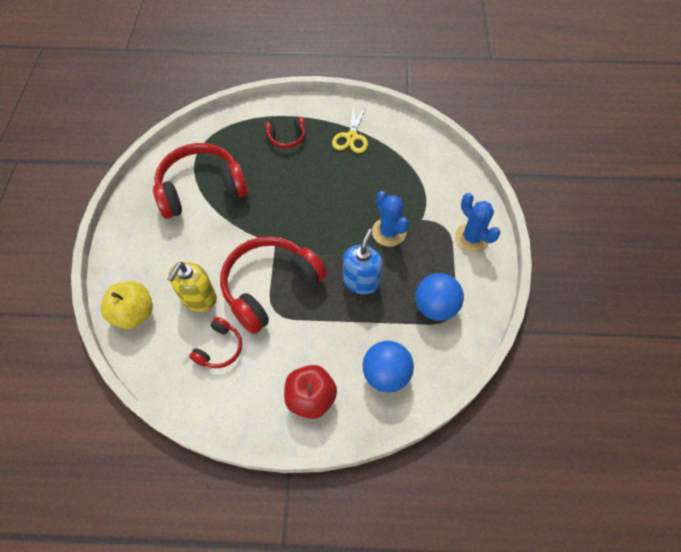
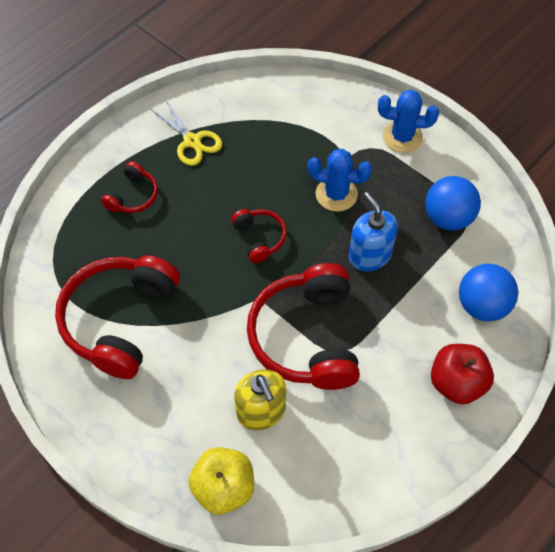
camera: 50 degrees left, 0 degrees up
red headphones [189,317,242,368] -> red headphones moved to [231,209,287,263]

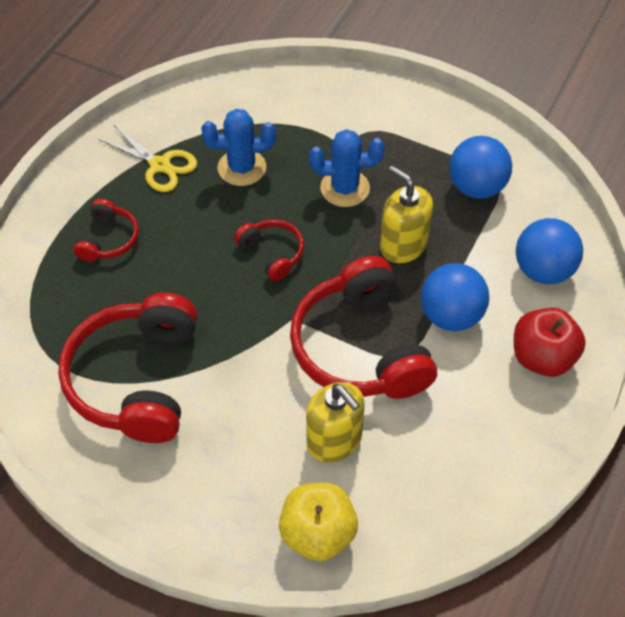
camera: 15 degrees left, 5 degrees down
blue soap dispenser [349,192,398,271] -> yellow soap dispenser [380,166,433,263]
blue cactus [378,90,439,153] -> blue cactus moved to [201,109,276,186]
none -> blue ball [421,263,489,331]

